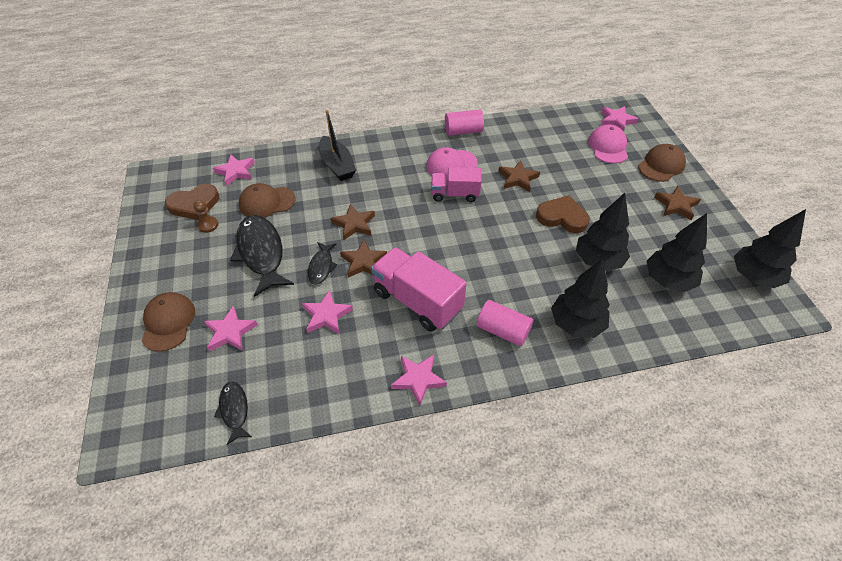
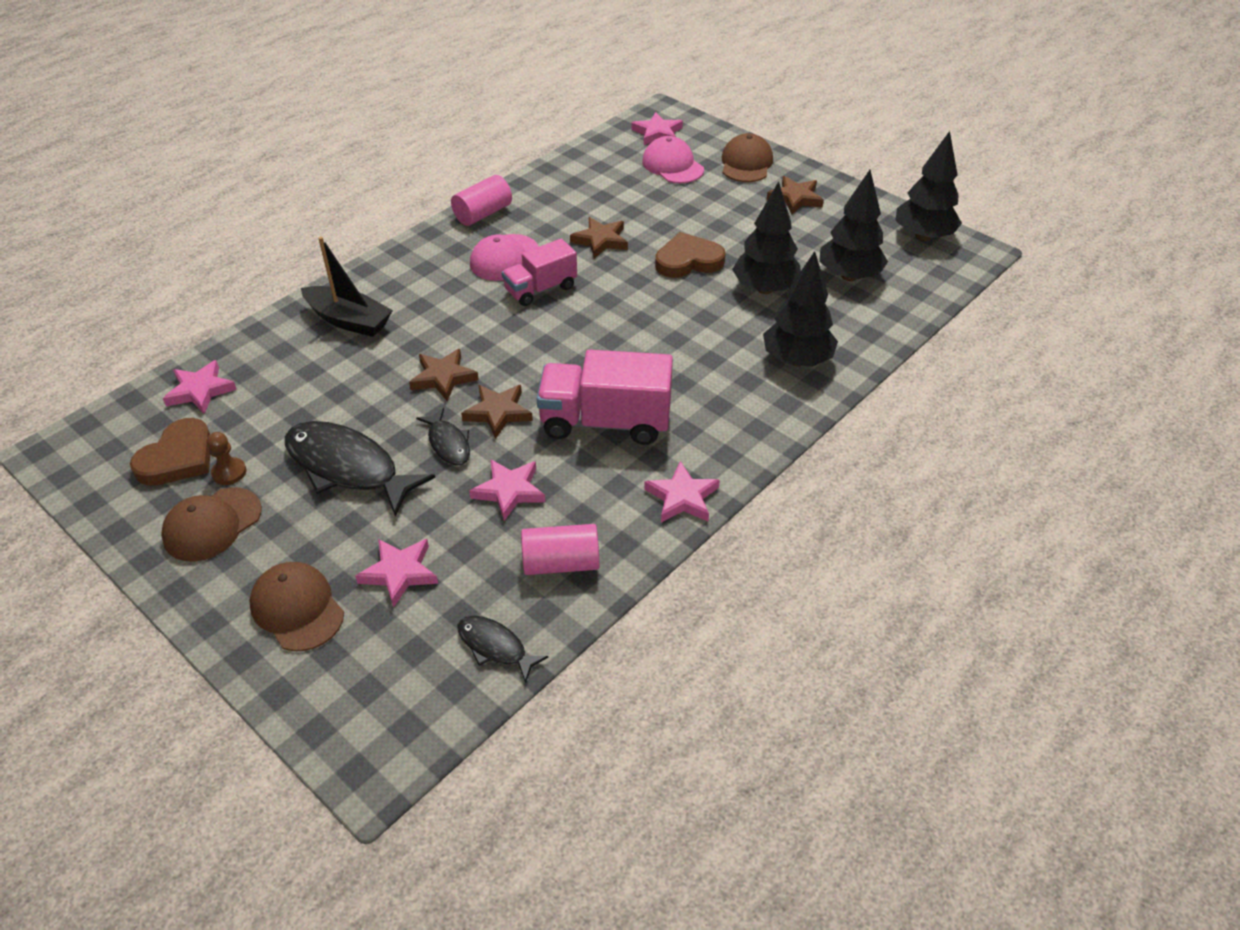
camera: 35 degrees left, 5 degrees down
brown cap [239,183,296,217] -> brown cap moved to [161,487,262,562]
pink cylinder [477,300,533,346] -> pink cylinder moved to [521,524,600,575]

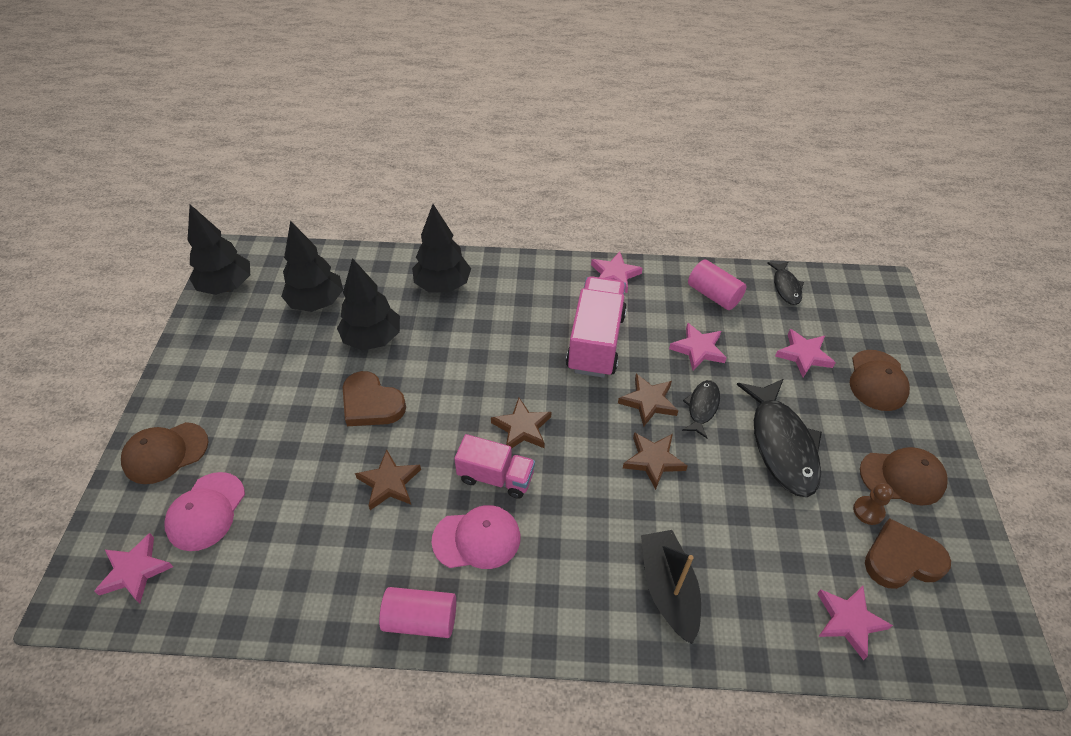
camera: 130 degrees left, 5 degrees up
pink truck [537,350,673,445] -> pink truck turned 135 degrees counterclockwise [566,276,627,378]
brown star [767,176,824,215] -> brown star moved to [491,398,551,449]

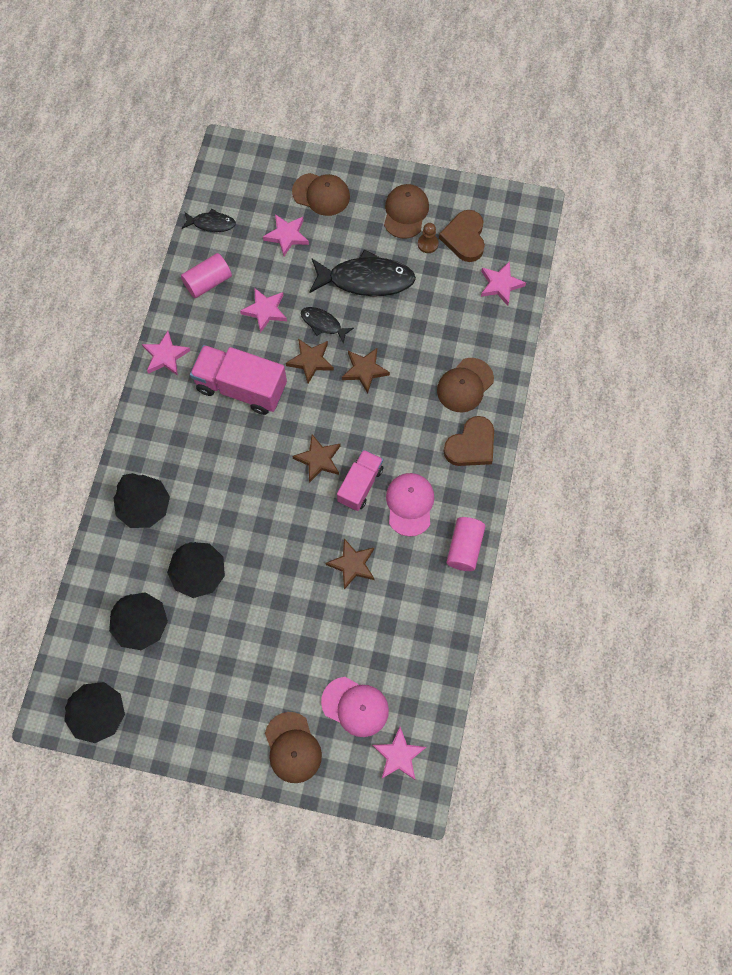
camera: 80 degrees left, 20 degrees up
brown heart [343,371,406,426] -> brown heart moved to [443,416,494,466]
black boat [641,530,701,644] -> brown cap [437,358,494,412]

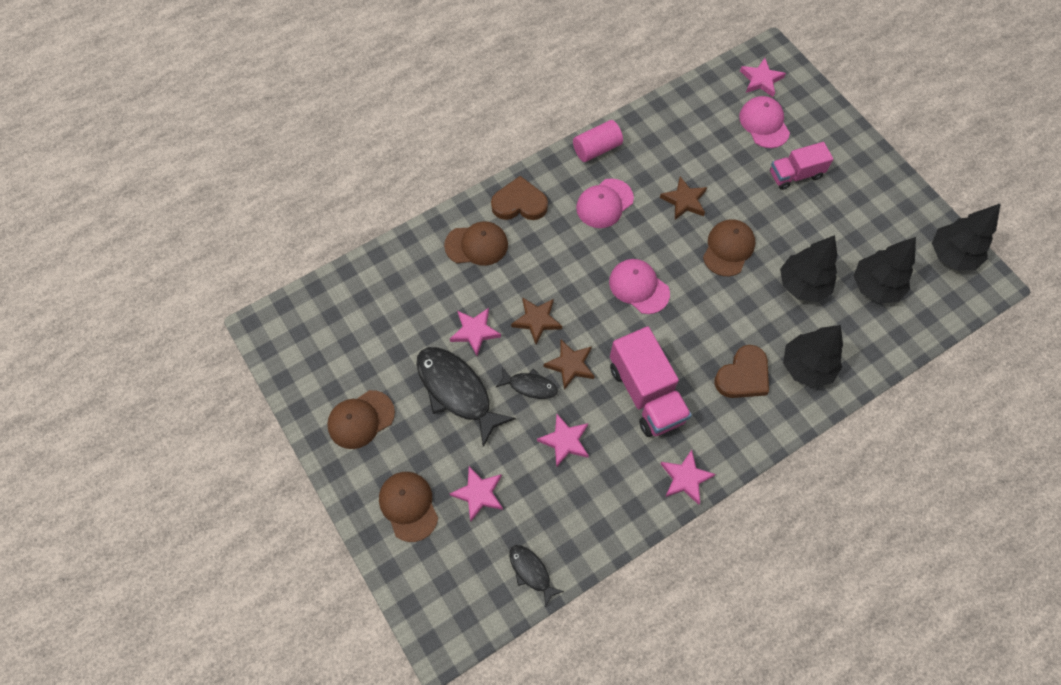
camera: 135 degrees left, 5 degrees down
pink cylinder [181,253,232,298] -> none
brown cap [265,712,322,783] -> brown cap moved to [703,219,755,276]
brown star [292,434,341,483] -> pink cap [609,259,670,314]
black fish [301,307,354,344] -> black fish turned 60 degrees counterclockwise [496,368,558,399]
pink truck [337,449,383,511] -> pink truck moved to [770,142,833,190]
brown pawn [418,223,439,253] -> none
brown heart [439,210,485,262] -> brown heart moved to [714,345,769,398]
pink star [481,261,526,306] -> pink star moved to [450,308,501,356]

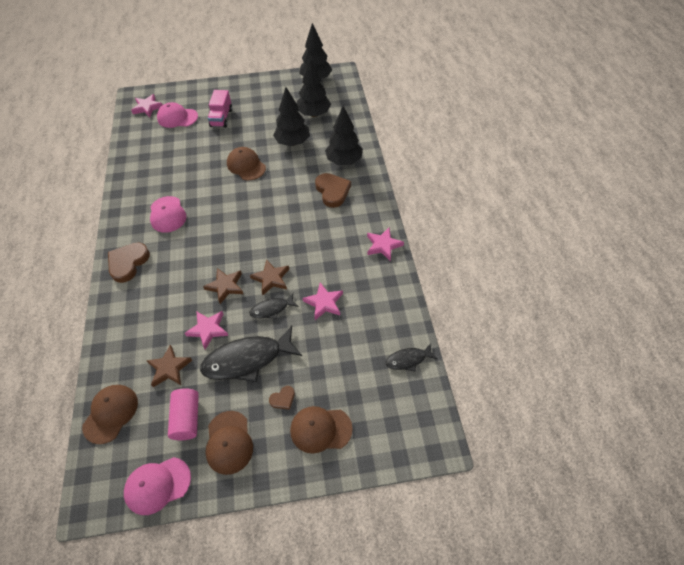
camera: 65 degrees left, 10 degrees down
brown cap [444,221,508,266] -> brown cap moved to [82,385,138,444]
pink star [450,466,503,521] -> none
black fish [496,368,558,399] -> black fish turned 150 degrees counterclockwise [249,293,299,319]
pink cylinder [573,120,623,162] -> pink cylinder moved to [168,388,199,440]
pink cap [609,259,670,314] -> pink cap moved to [124,457,191,515]
pink truck [610,326,692,437] -> none
brown star [660,177,707,220] -> brown star moved to [147,345,192,387]
none -> brown heart [269,386,295,410]

